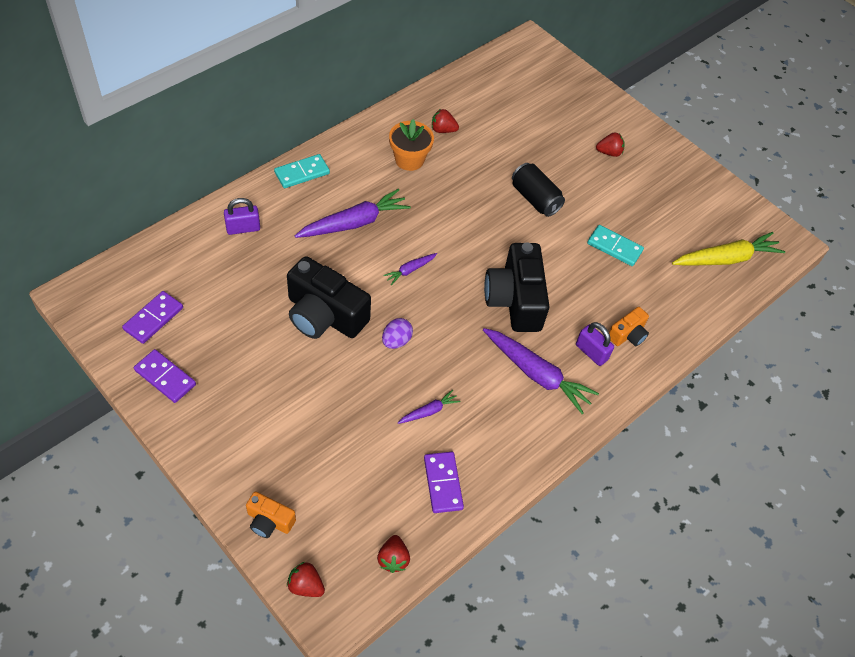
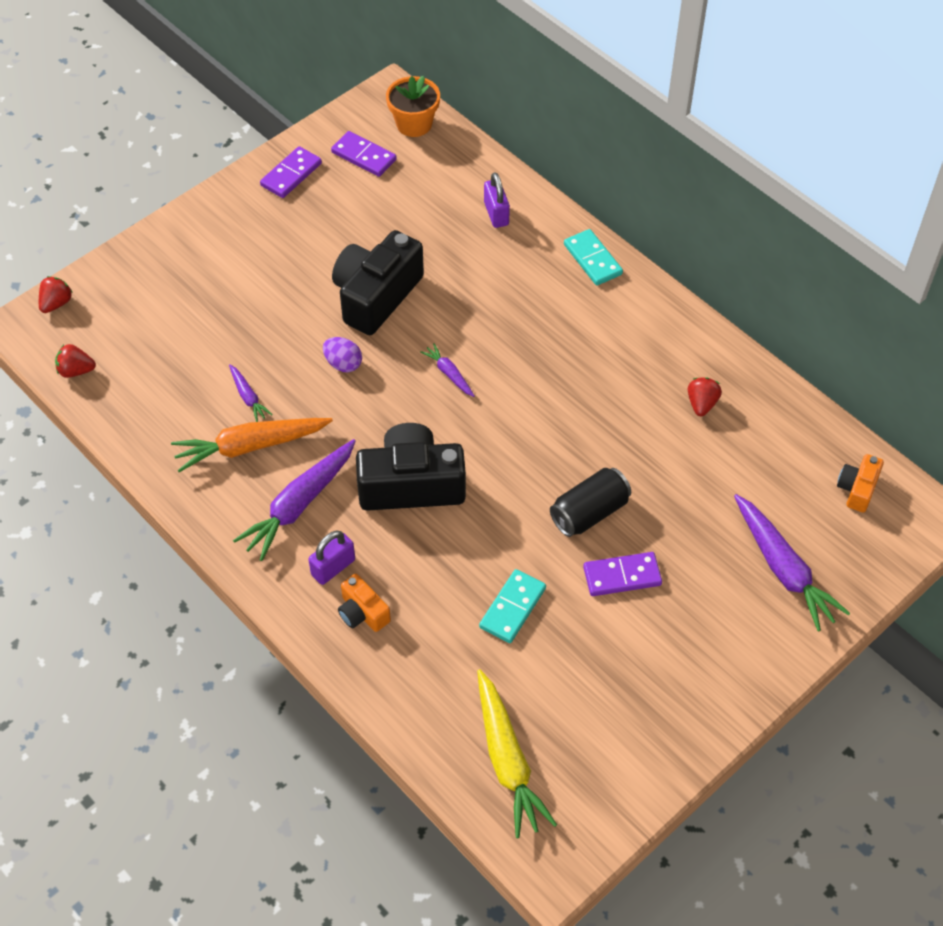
camera: 95 degrees right, 0 degrees up
orange camera [246,492,296,538] -> orange camera moved to [837,454,884,513]
purple carrot [295,189,411,238] -> purple carrot moved to [734,494,850,631]
orange flower pot [389,119,434,171] -> orange flower pot moved to [386,76,440,137]
purple domino [424,452,464,513] -> purple domino moved to [583,552,662,596]
red strawberry [596,132,625,157] -> none
none -> orange carrot [171,418,333,472]

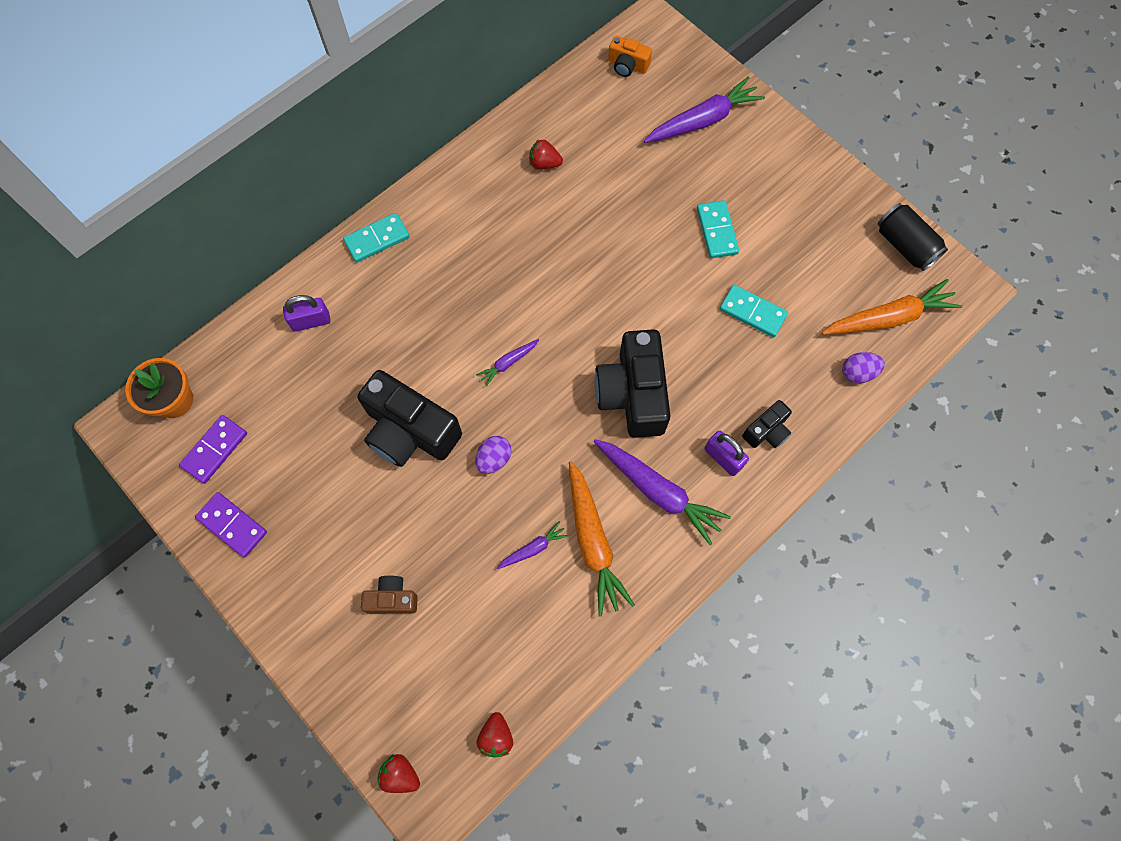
camera: 90 degrees left, 15 degrees up
orange camera [338,574,391,632] -> black camera [742,400,792,448]
yellow carrot [477,669,557,838] -> orange carrot [822,279,962,335]
black can [550,468,631,537] -> black can moved to [878,203,948,271]
purple domino [583,552,662,596] -> turquoise domino [697,200,739,258]
none -> brown camera [361,575,418,614]
none -> purple egg [842,352,885,383]

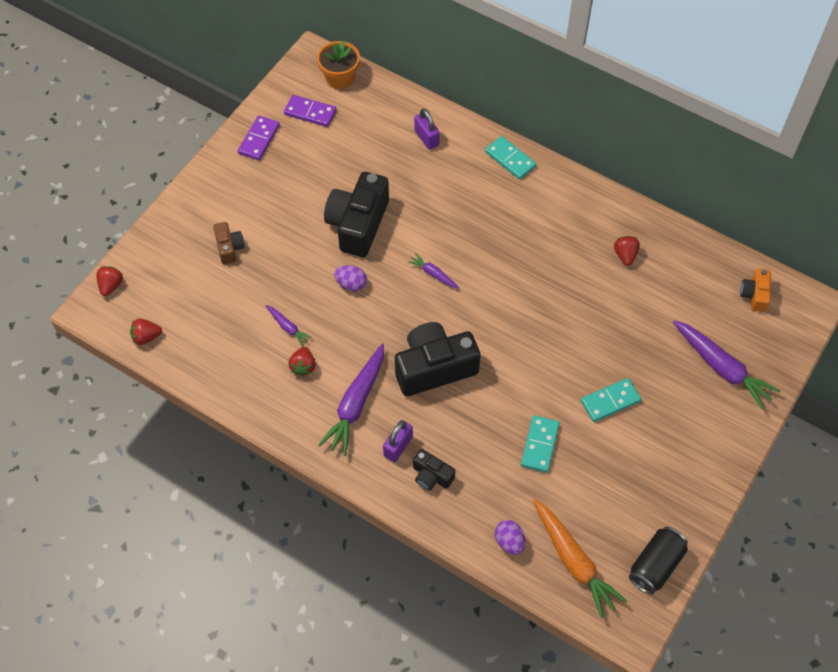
camera: 75 degrees right, 10 degrees down
orange carrot [569,461,635,617] -> red strawberry [288,347,316,376]

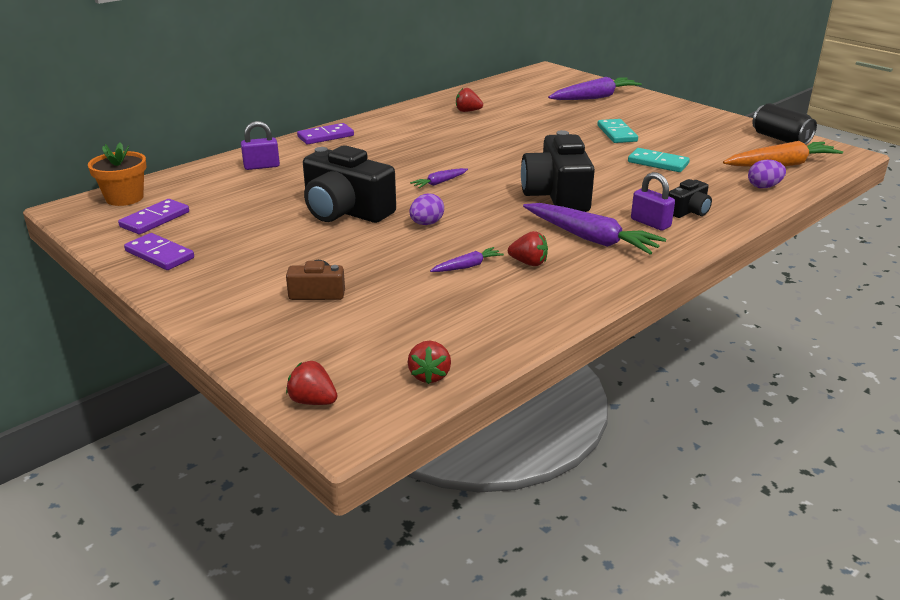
camera: 75 degrees left, 30 degrees down
turquoise domino [485,136,536,180] -> purple domino [297,123,354,144]
orange camera [740,269,771,312] -> none

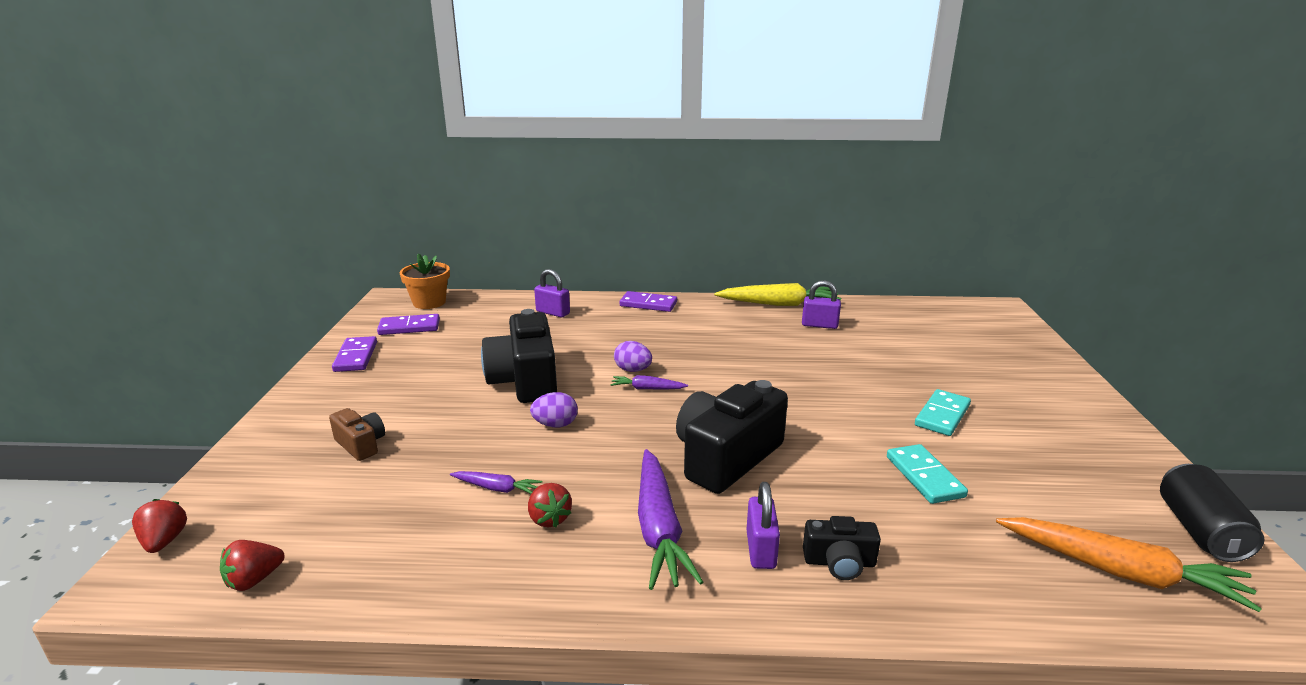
camera: 45 degrees right, 5 degrees down
red strawberry [456,88,483,112] -> purple padlock [802,280,841,329]
purple carrot [548,77,642,100] -> none
purple egg [748,160,786,188] -> purple egg moved to [614,341,652,372]
none -> yellow carrot [714,283,841,306]

